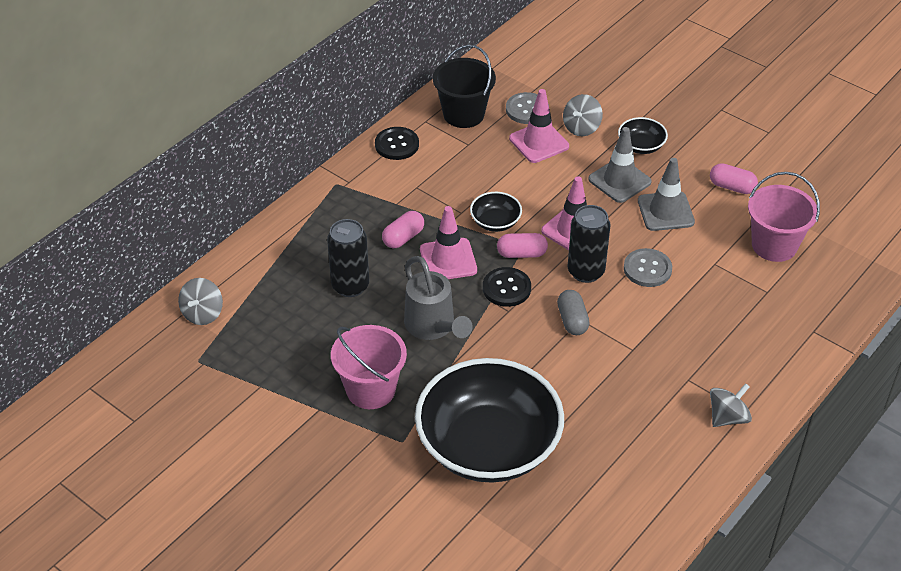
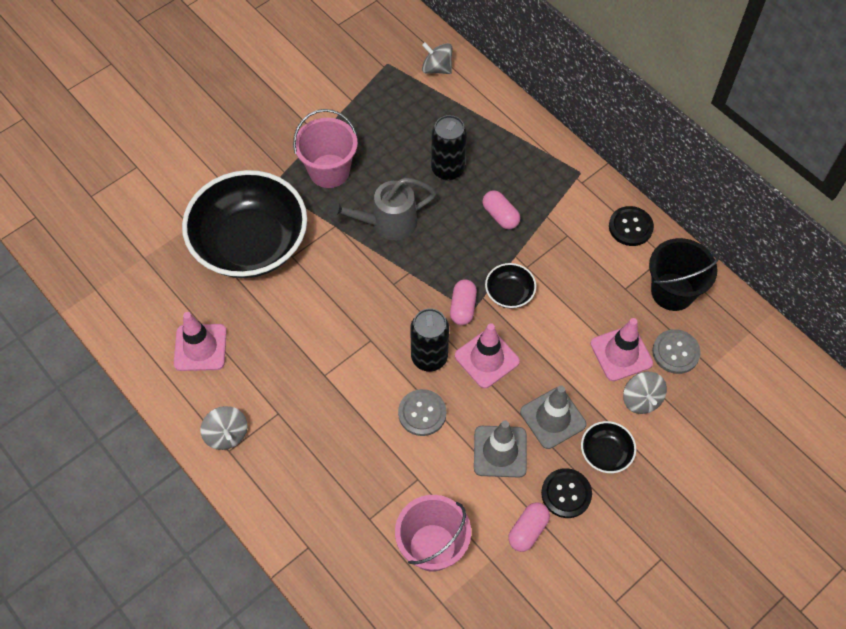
camera: 100 degrees right, 15 degrees up
pink traffic cone [420,206,477,279] -> pink traffic cone moved to [174,312,227,371]
black button [483,267,531,307] -> black button moved to [541,468,592,518]
grey capsule [557,290,590,335] -> none
grey spinning top [563,94,603,136] -> grey spinning top turned 150 degrees counterclockwise [623,372,667,414]

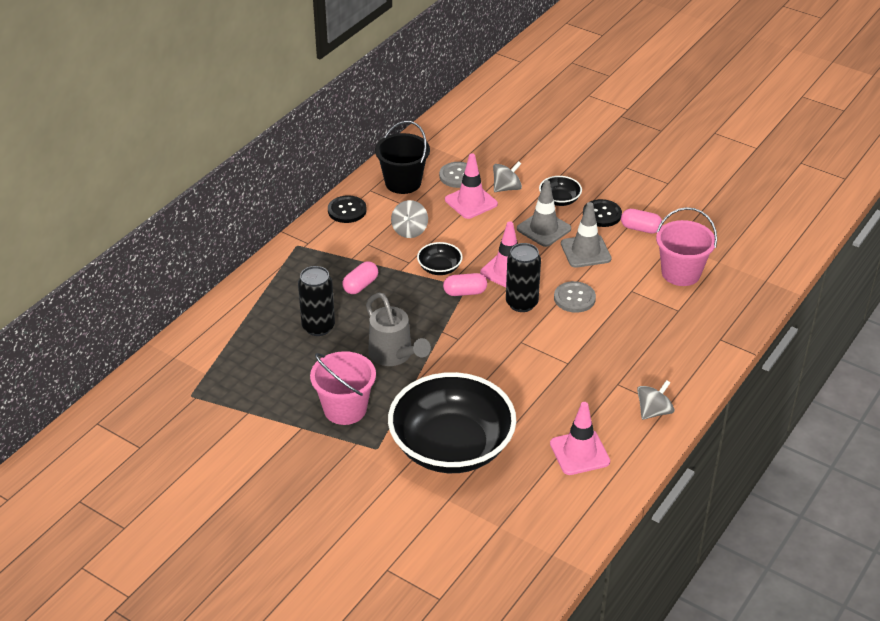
camera: 105 degrees left, 20 degrees down
grey spinning top [422,42,453,74] -> grey spinning top moved to [391,200,428,238]

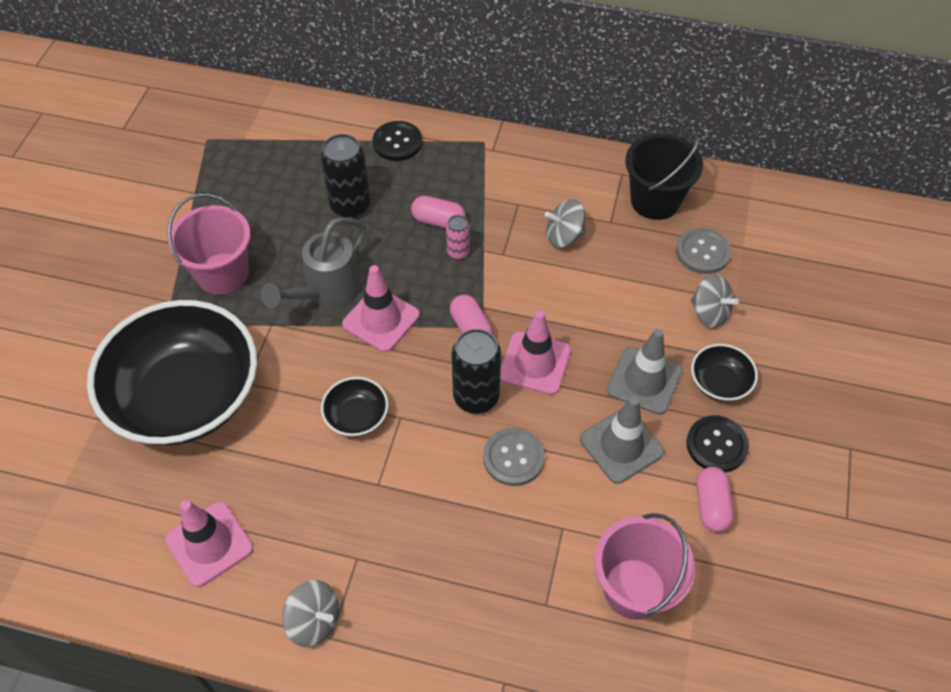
camera: 70 degrees right, 15 degrees up
black button [328,195,367,223] -> black button moved to [373,121,422,161]
black bowl [417,242,463,275] -> black bowl moved to [321,377,388,437]
pink traffic cone [445,154,498,219] -> pink traffic cone moved to [342,265,420,352]
none -> pink can [446,215,470,260]

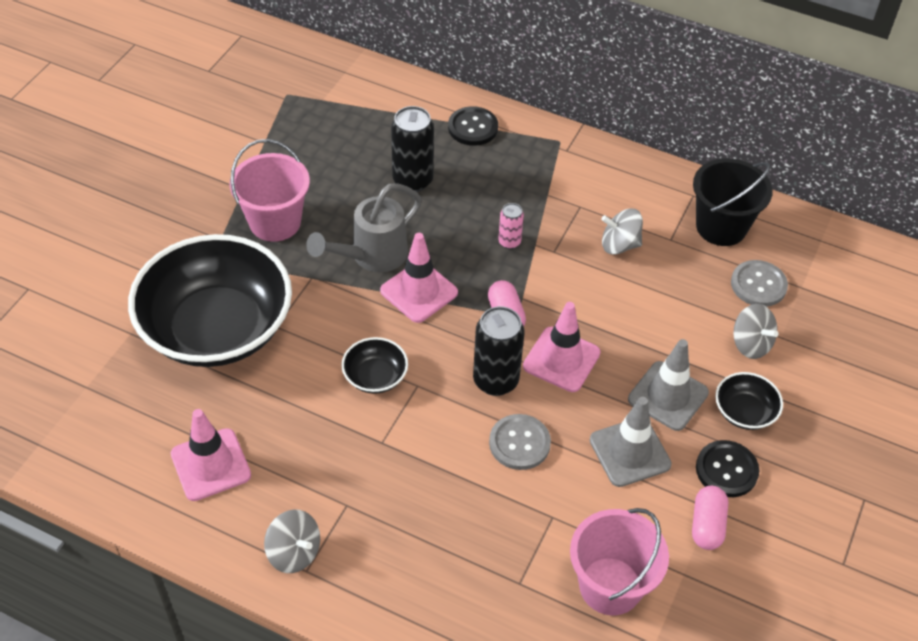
camera: 10 degrees right, 5 degrees down
pink capsule [411,196,466,229] -> none

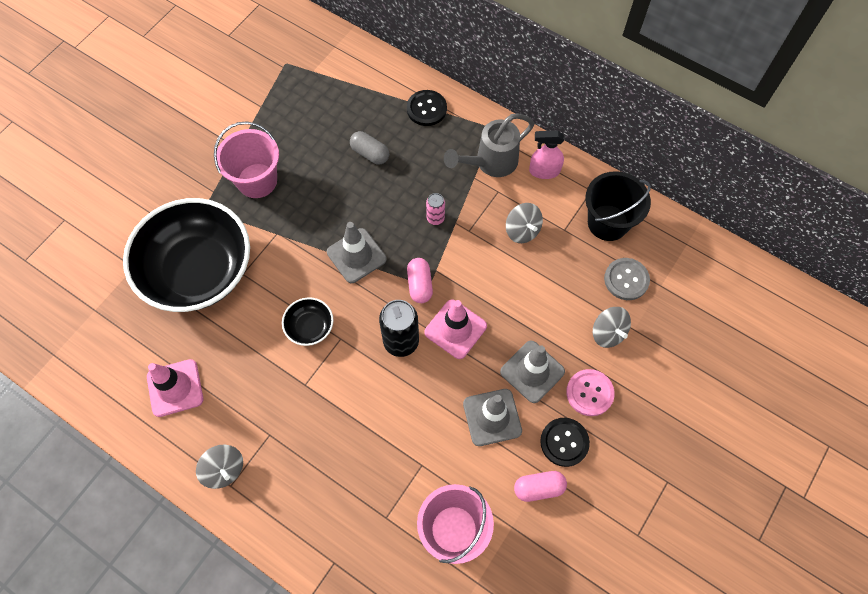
camera: 10 degrees right, 15 degrees up
grey watering can [306,183,422,272] -> grey watering can moved to [444,113,534,177]
pink traffic cone [380,233,458,323] -> grey traffic cone [327,222,387,283]
black can [391,106,434,192] -> grey capsule [350,131,389,165]
grey button [489,414,551,470] -> none
grey spinning top [601,209,643,255] -> grey spinning top turned 135 degrees counterclockwise [506,203,543,243]
pink capsule [692,486,728,550] -> pink capsule turned 60 degrees clockwise [514,471,567,502]
black bowl [715,372,783,430] -> pink button [566,369,615,416]
none -> pink spray bottle [529,130,564,179]

